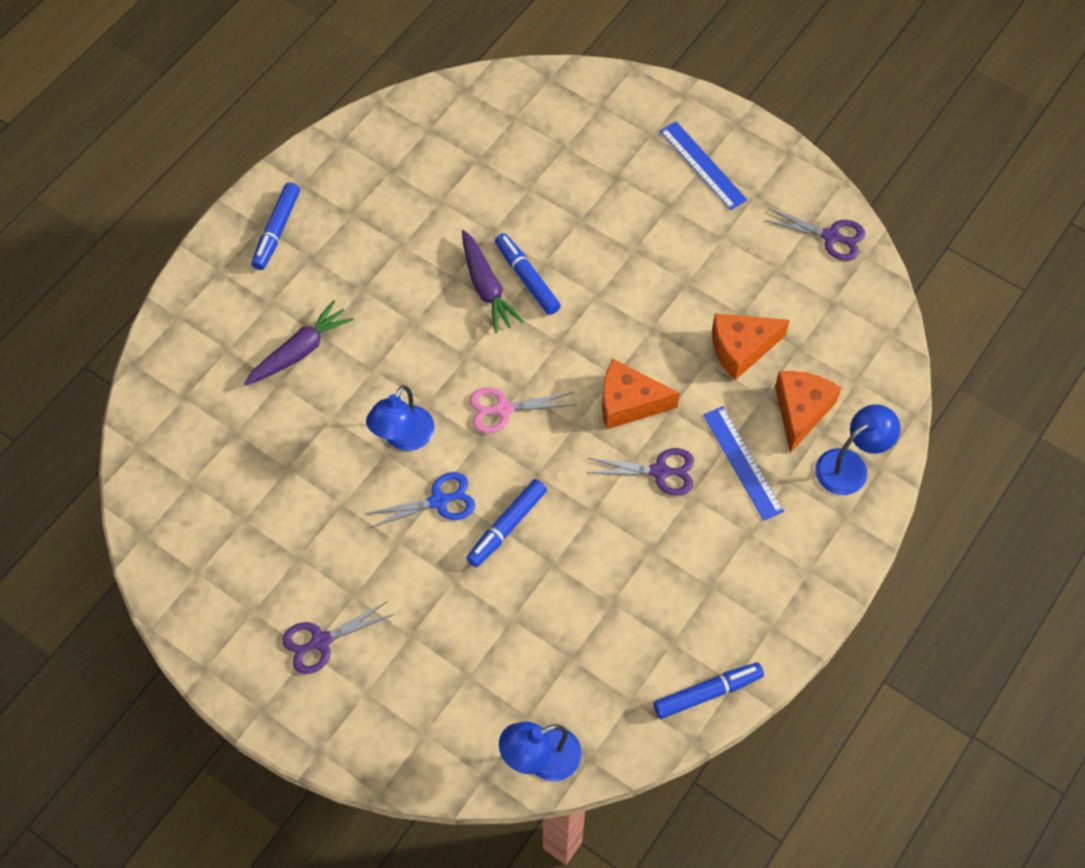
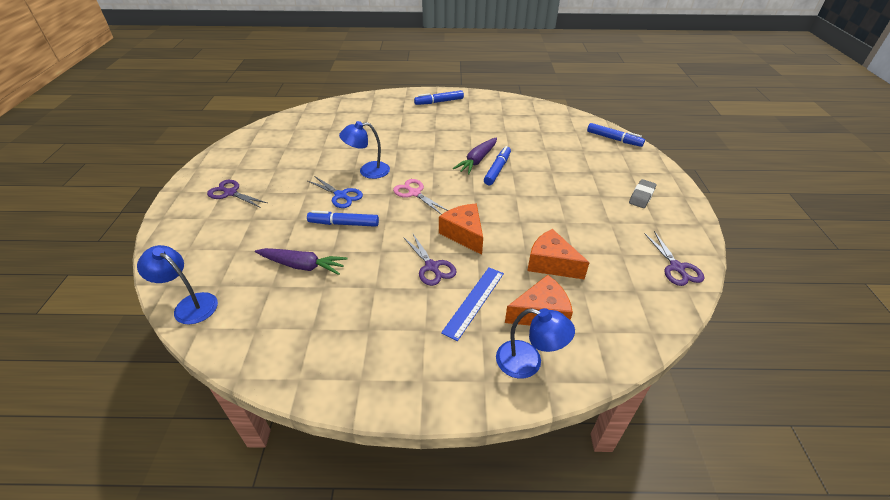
camera: 55 degrees right, 20 degrees down
purple carrot [244,300,354,385] -> purple carrot moved to [255,248,347,275]
blue marker [654,662,764,719] -> blue marker moved to [587,123,645,147]
blue ruler [660,121,747,210] -> grey eraser [629,179,657,208]

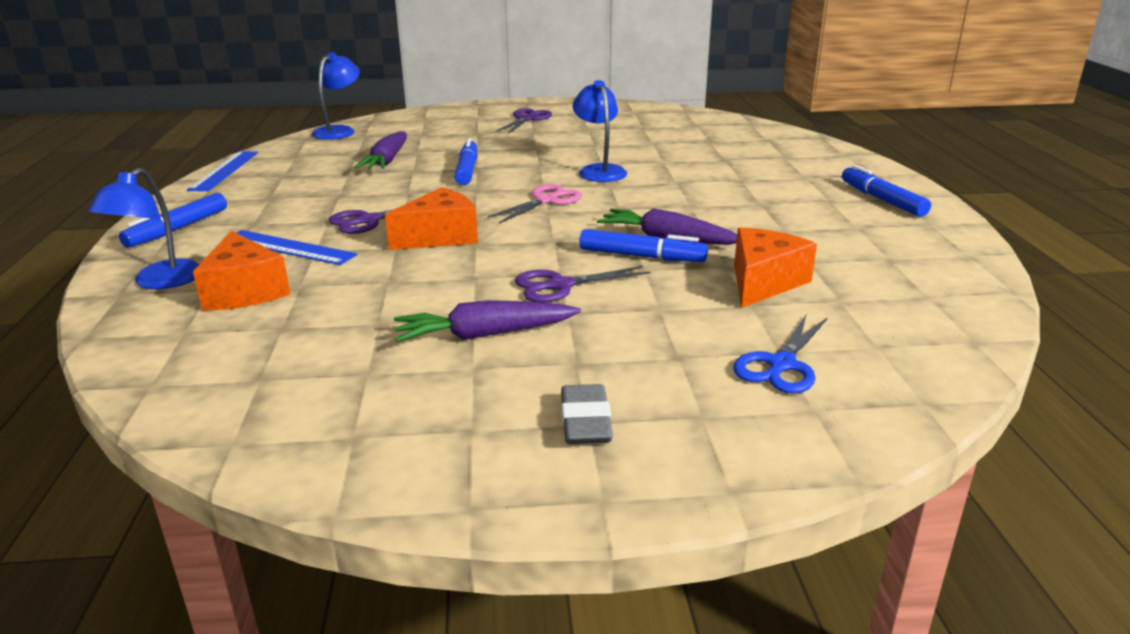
camera: 85 degrees right, 15 degrees down
blue scissors [308,176,363,208] -> blue scissors moved to [733,315,828,394]
orange cheese [527,229,590,279] -> orange cheese moved to [734,227,817,308]
blue marker [587,123,645,147] -> blue marker moved to [119,193,227,247]
grey eraser [629,179,657,208] -> grey eraser turned 60 degrees clockwise [561,384,613,444]
purple scissors [644,231,705,286] -> purple scissors moved to [515,266,650,303]
none -> blue ruler [187,151,258,191]
none -> purple carrot [394,300,581,342]

